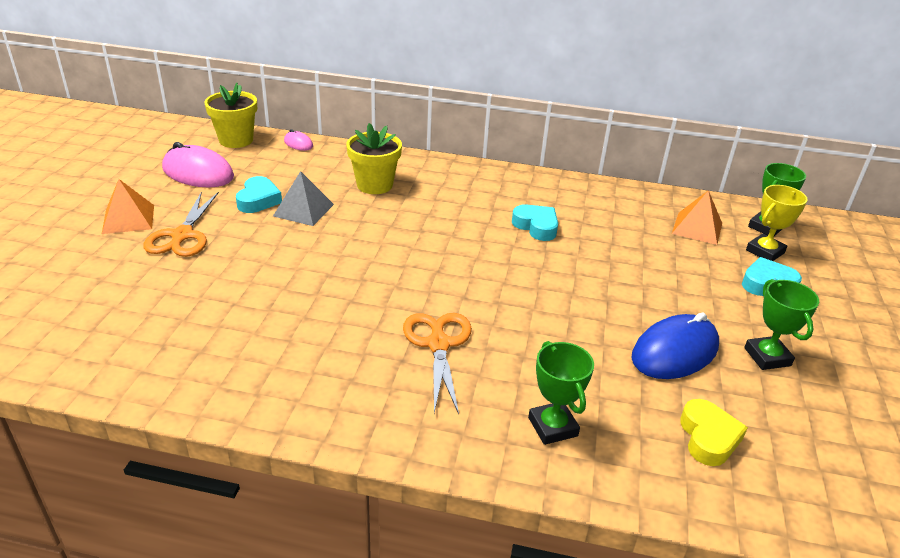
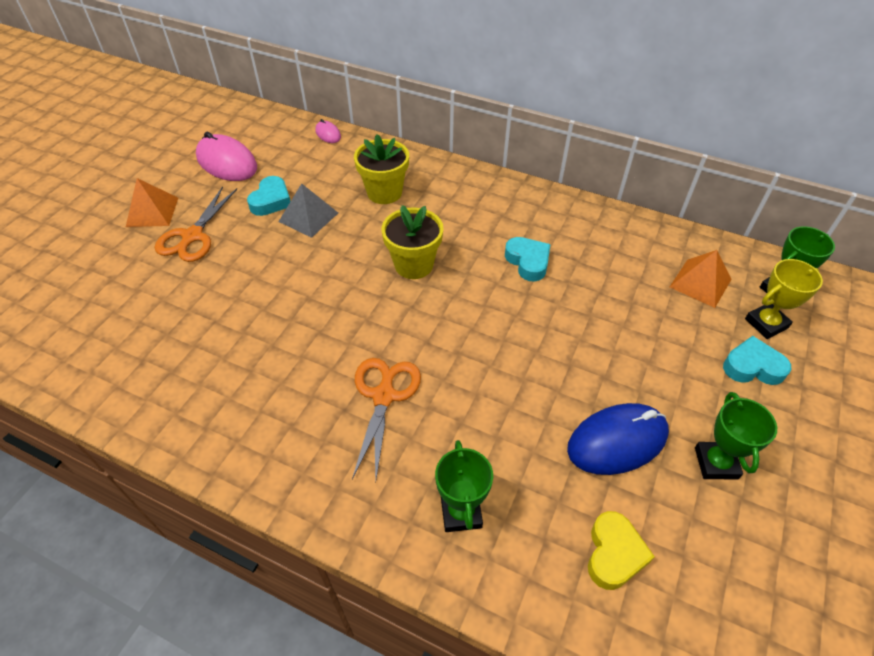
camera: 15 degrees right, 15 degrees up
yellow flower pot [204,83,257,148] -> yellow flower pot moved to [381,205,443,279]

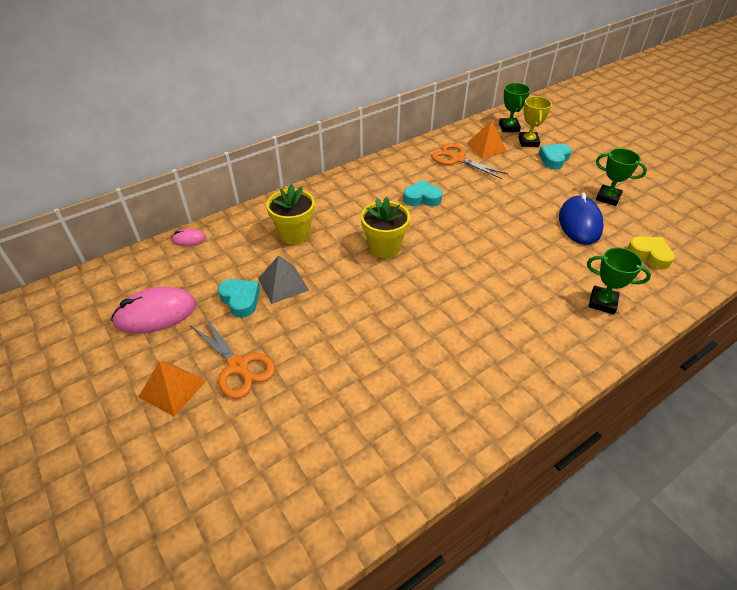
camera: 60 degrees left, 5 degrees down
orange scissors [352,358,421,481] -> orange scissors moved to [431,143,508,179]

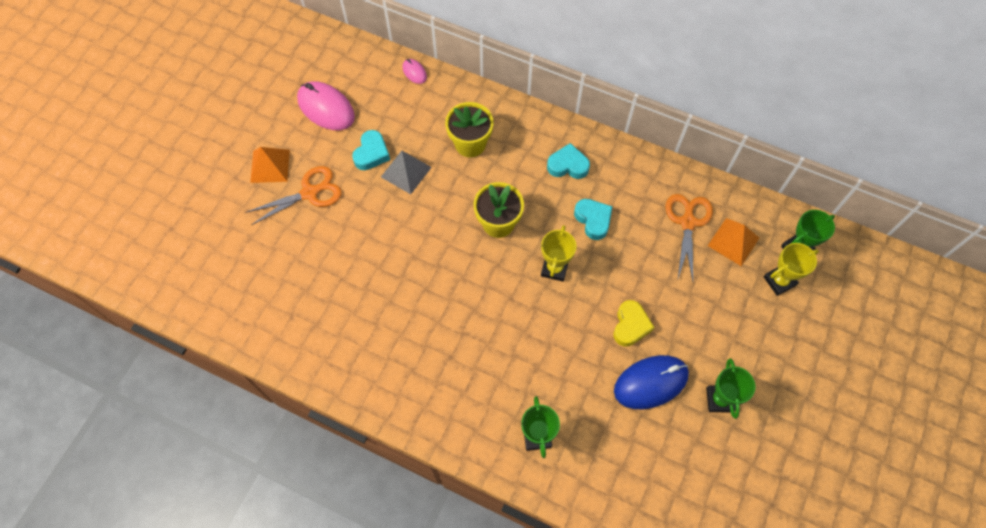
camera: 60 degrees right, 20 degrees up
orange scissors [190,317,275,399] -> orange scissors turned 135 degrees counterclockwise [245,166,342,225]
turquoise heart [539,144,572,169] -> turquoise heart moved to [547,143,590,179]
yellow heart [627,236,675,269] -> yellow heart moved to [613,300,654,347]
none -> yellow trophy [541,225,576,282]

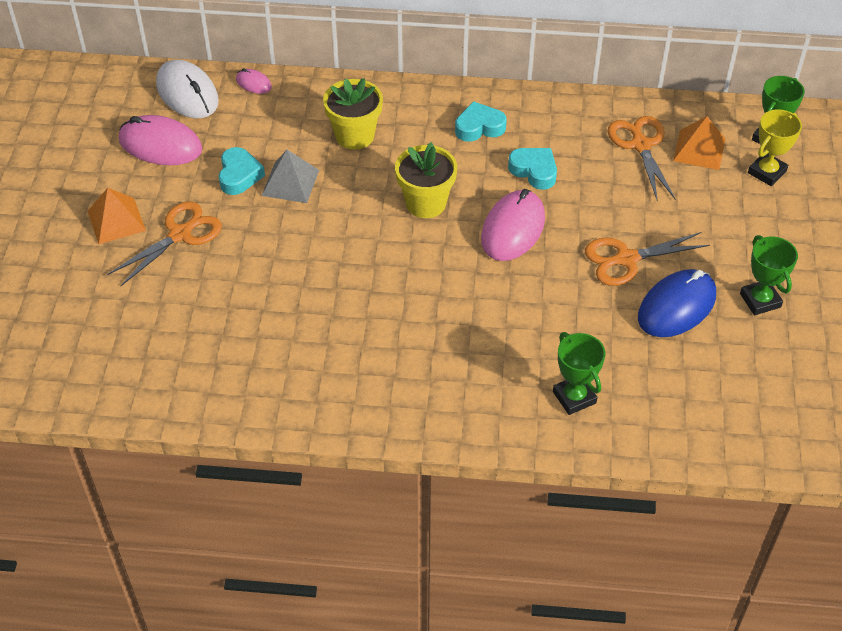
camera: 20 degrees left, 15 degrees down
yellow trophy [541,225,576,282] -> pink mouse [481,189,545,261]
yellow heart [613,300,654,347] -> orange scissors [585,232,710,286]
none -> white mouse [156,60,219,118]

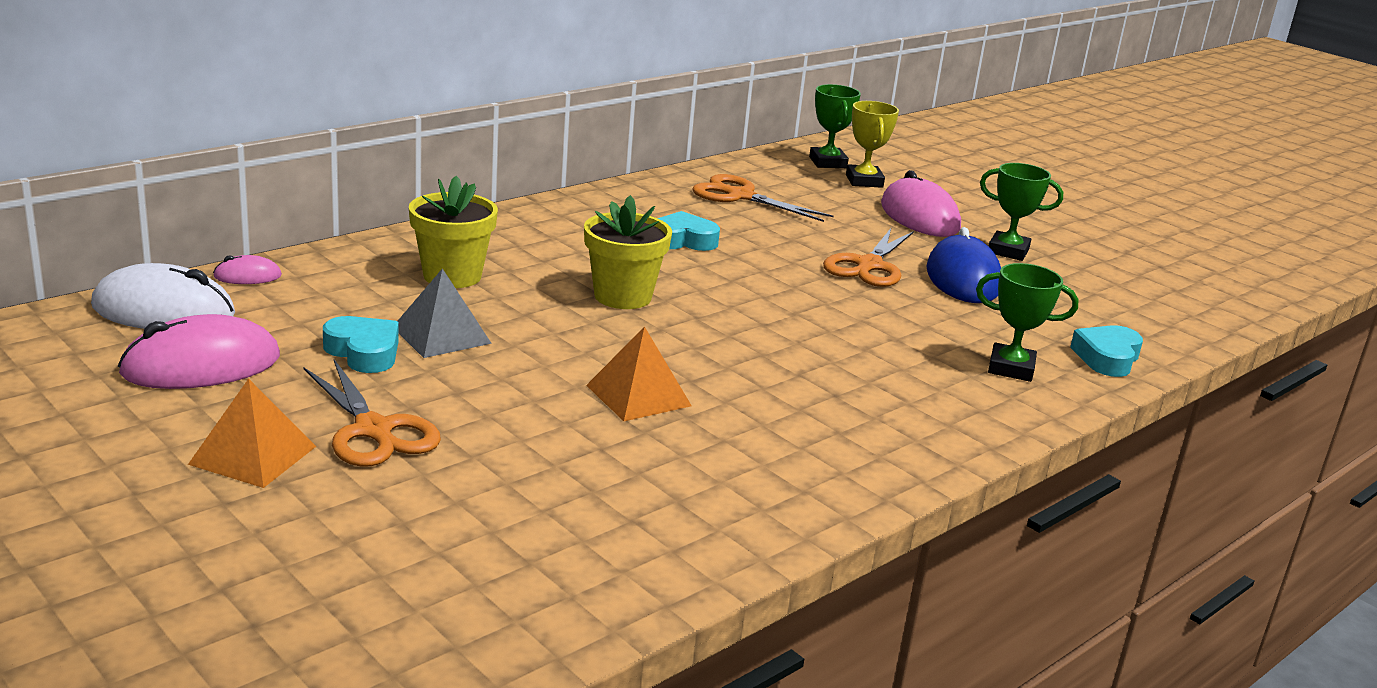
camera: 50 degrees left, 25 degrees down
orange scissors [107,201,222,286] -> orange scissors turned 150 degrees clockwise [303,359,441,467]
turquoise heart [455,101,507,142] -> turquoise heart moved to [1070,325,1143,377]
pink mouse [481,189,545,261] -> pink mouse moved to [881,170,961,237]
orange pyramid [673,116,725,170] -> orange pyramid moved to [586,326,692,421]

